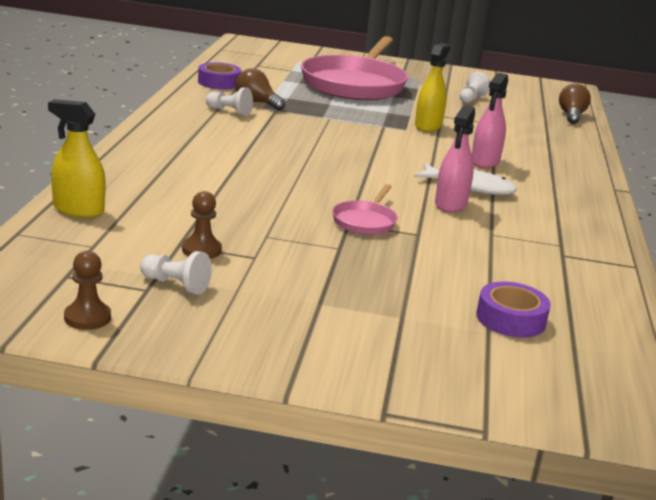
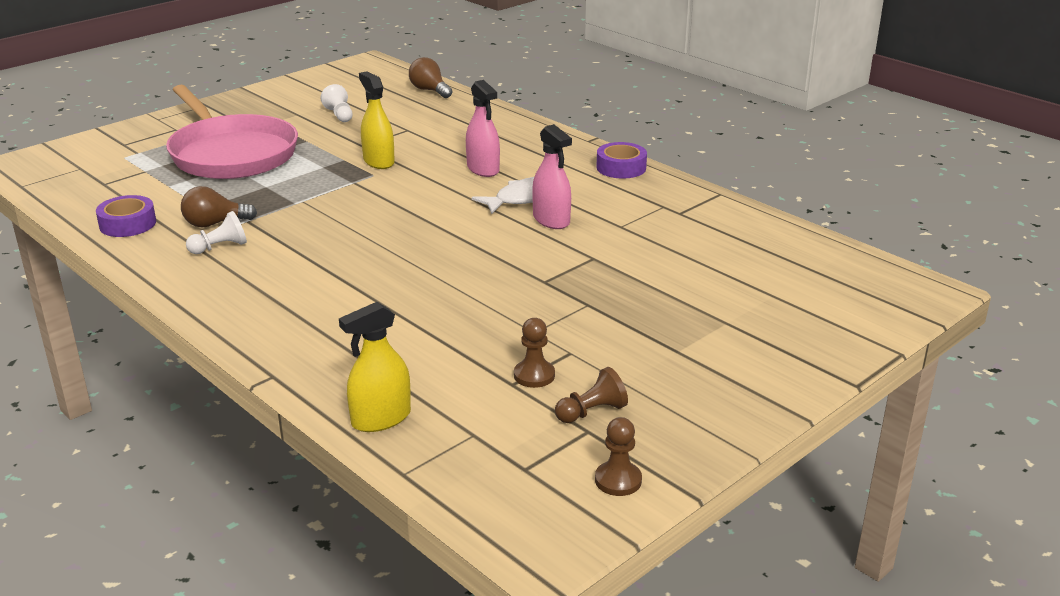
camera: 50 degrees left, 5 degrees up
white pawn [140,251,212,295] -> brown pawn [555,367,628,423]
pink pan [332,184,398,235] -> none
purple tape [476,282,551,338] -> purple tape moved to [596,142,647,179]

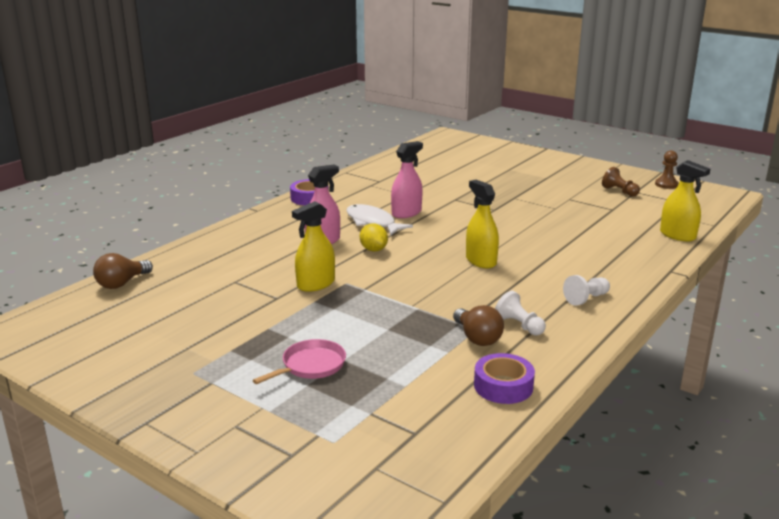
camera: 100 degrees left, 5 degrees down
pink pan [166,85,298,179] -> pink pan [253,339,346,384], size x0.43
white pawn [320,84,352,122] -> white pawn moved to [563,275,610,306]
brown pawn [514,318,555,388] -> none
none -> yellow lemon [360,223,388,252]
none -> yellow spray bottle [466,180,499,268]

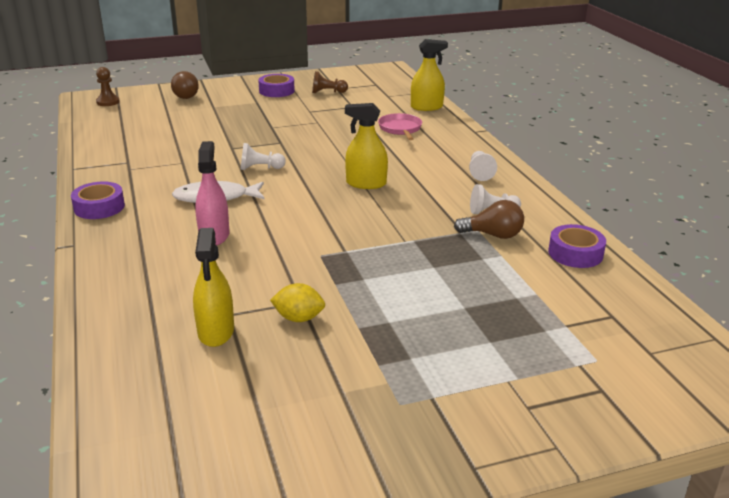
camera: 55 degrees left, 5 degrees up
brown light bulb [93,253,153,289] -> brown light bulb moved to [171,71,199,99]
pink pan [253,339,346,384] -> pink pan moved to [378,113,422,140]
yellow spray bottle [292,201,335,292] -> yellow spray bottle moved to [193,228,234,347]
yellow lemon [360,223,388,252] -> yellow lemon moved to [270,283,325,322]
pink spray bottle [391,141,423,218] -> none
brown pawn [655,150,679,189] -> brown pawn moved to [96,67,120,106]
none -> white pawn [241,143,286,170]
none -> purple tape [258,74,295,97]

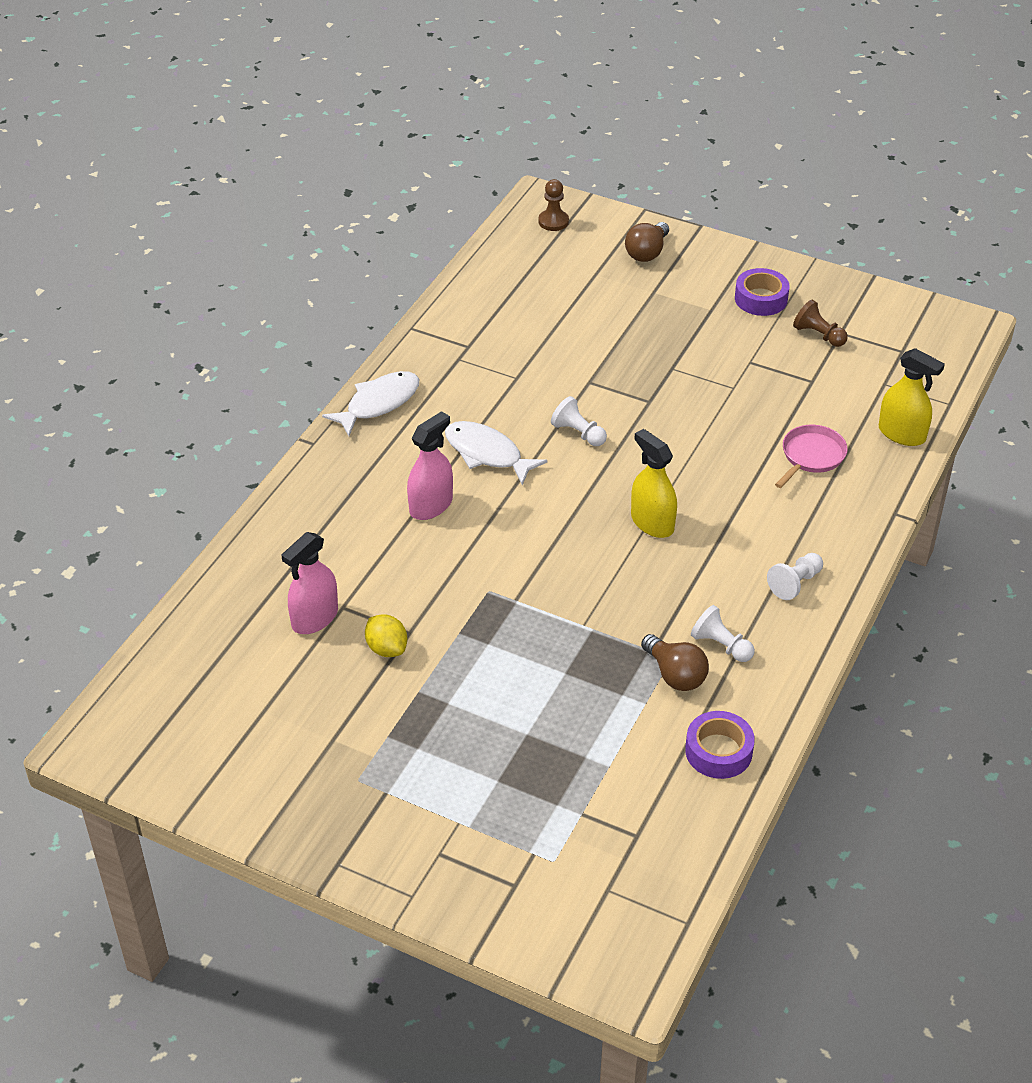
camera: 45 degrees right, 15 degrees up
purple tape [71,181,125,219] -> white fish [322,371,419,436]
yellow spray bottle [193,228,234,347] -> pink spray bottle [281,532,338,634]

